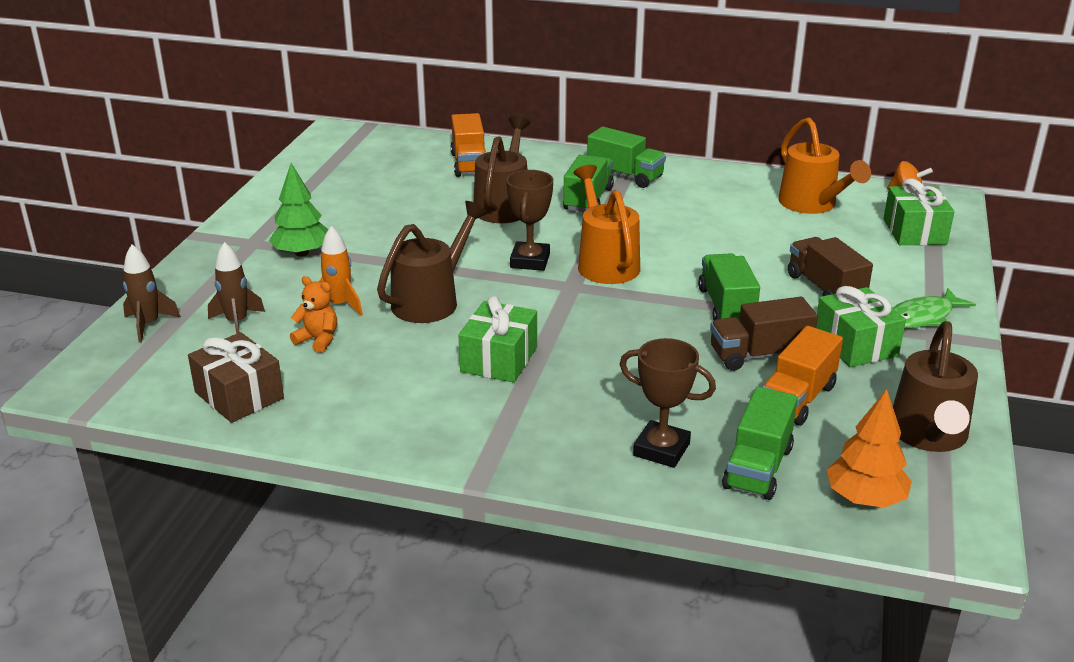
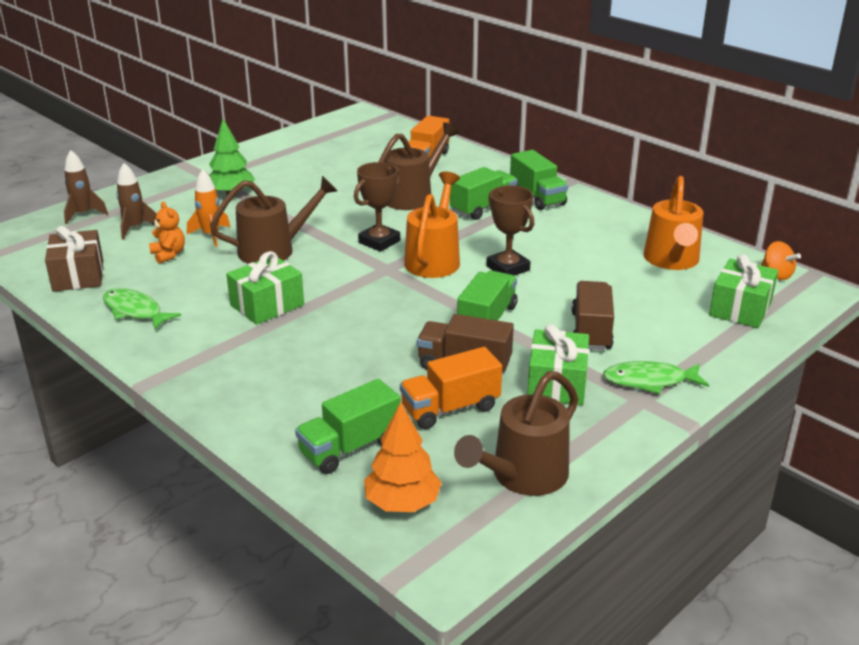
camera: 30 degrees right, 0 degrees up
brown trophy [620,338,716,468] -> brown trophy moved to [486,185,534,276]
none -> green fish [103,288,181,330]

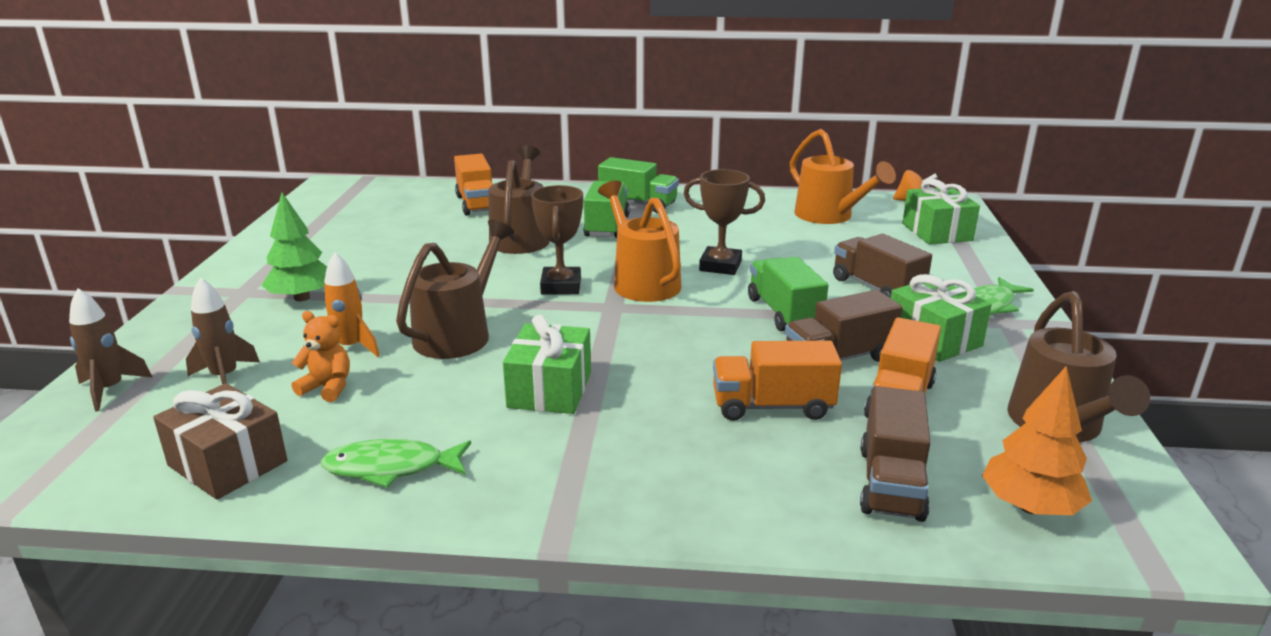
camera: 40 degrees left, 5 degrees down
green truck [295,379,401,474] -> brown truck [860,386,931,522]
none -> orange truck [713,341,842,421]

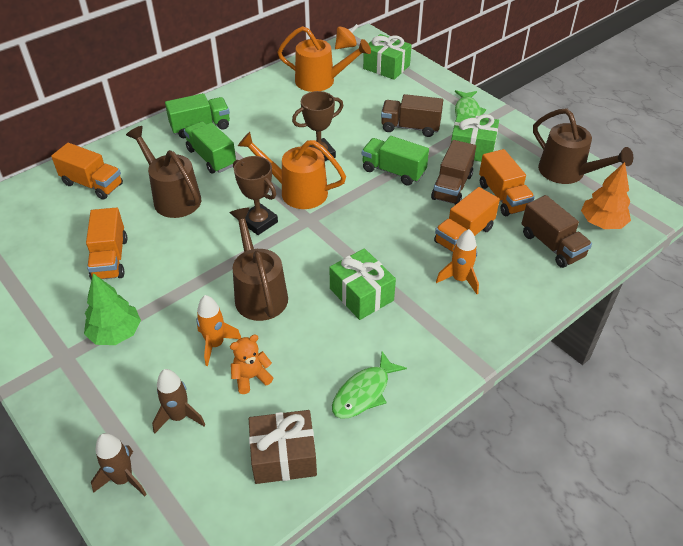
camera: 45 degrees left, 20 degrees up
none -> orange truck [86,208,127,280]
none -> orange rocket [436,229,479,294]

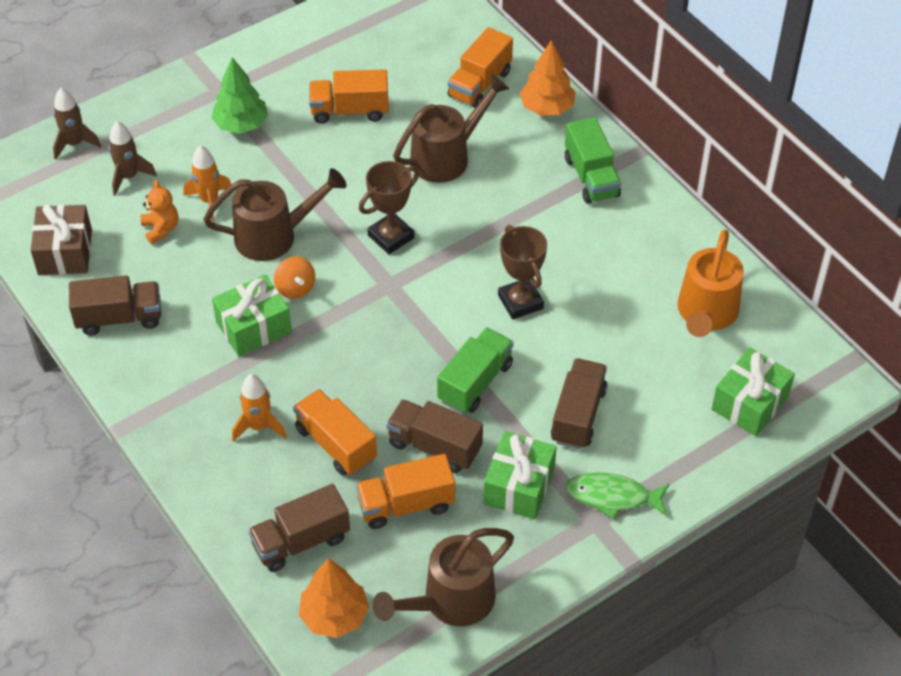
camera: 95 degrees right, 5 degrees up
green truck [184,121,236,174] -> none
orange watering can [238,132,346,209] -> none
green fish [332,351,407,419] -> brown truck [69,275,161,335]
orange spinning top [335,24,359,49] -> orange spinning top moved to [274,257,315,299]
none -> orange tree [520,40,576,115]

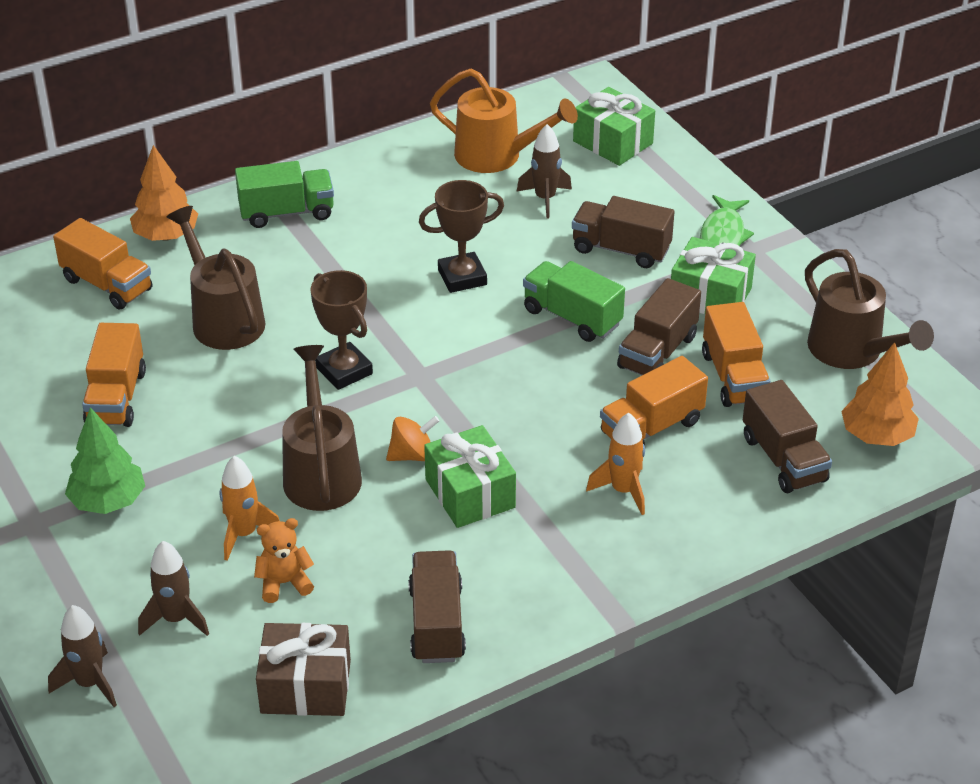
camera: 85 degrees left, 10 degrees down
none -> brown rocket [516,124,572,218]

